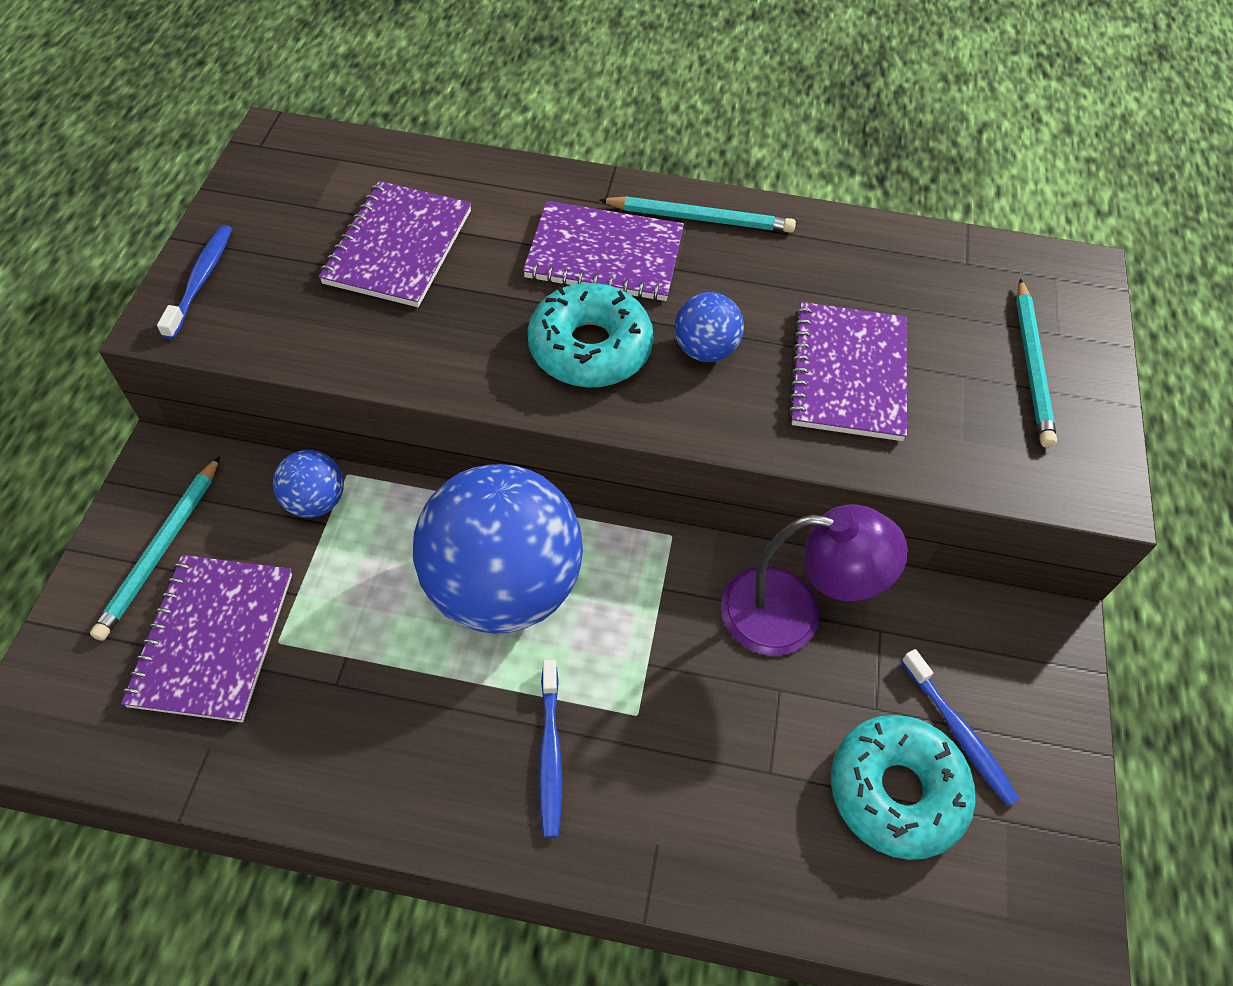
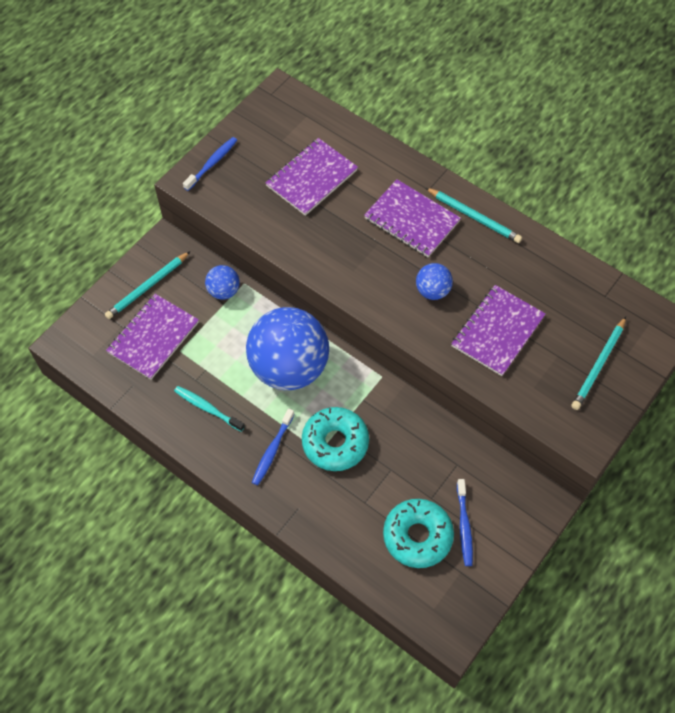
camera: 30 degrees right, 5 degrees up
turquoise donut [528,283,654,388] -> turquoise donut moved to [302,407,369,471]
purple lamp [721,504,908,655] -> none
none -> turquoise toothbrush [174,386,245,432]

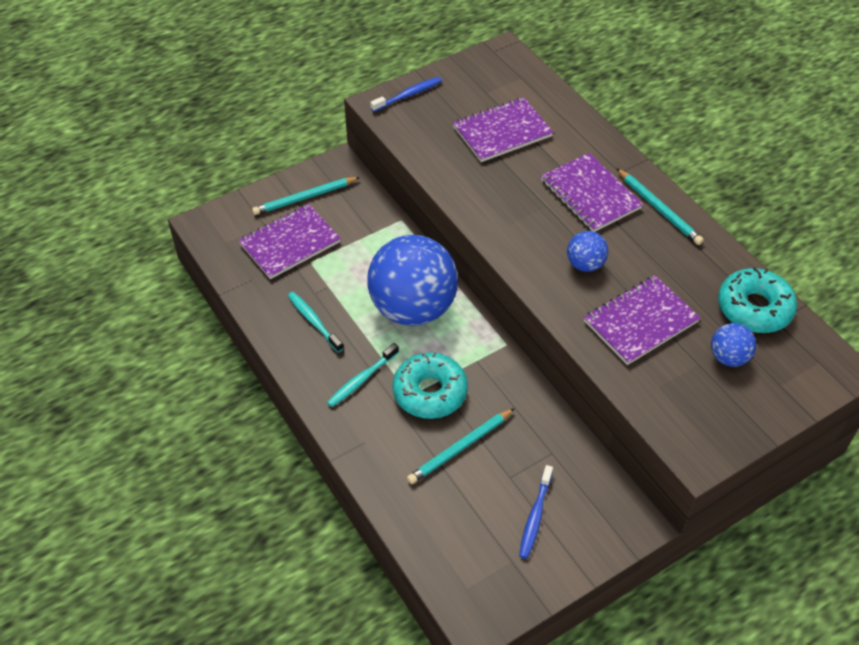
camera: 20 degrees right, 10 degrees down
blue ball [205,265,240,300] -> blue ball moved to [711,323,756,367]
blue toothbrush [252,408,295,485] -> turquoise toothbrush [327,343,399,407]
turquoise donut [383,499,454,568] -> turquoise donut moved to [718,267,797,333]
turquoise pencil [571,317,626,410] -> turquoise pencil moved to [407,408,515,484]

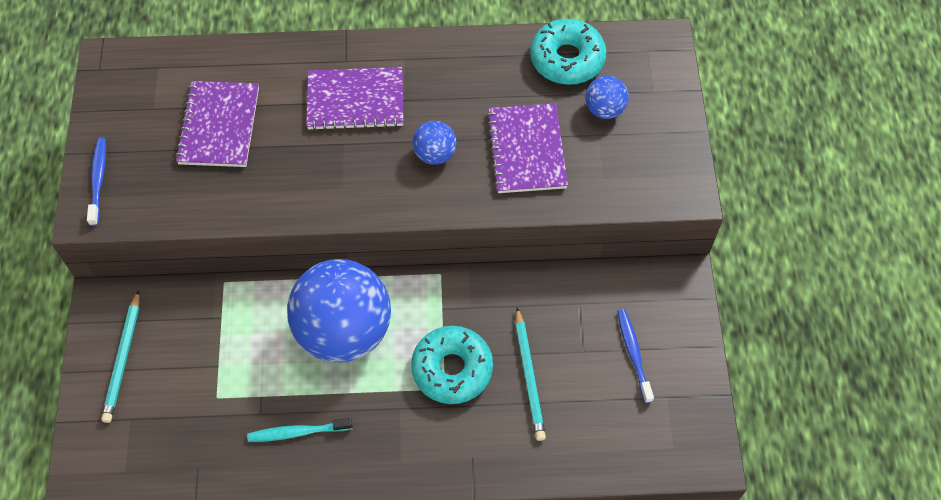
camera: 60 degrees left, 10 degrees up
purple notebook [238,204,341,279] -> none
turquoise toothbrush [327,343,399,407] -> none
blue toothbrush [519,465,553,559] -> blue toothbrush turned 150 degrees counterclockwise [617,309,654,403]
turquoise pencil [616,168,704,245] -> none

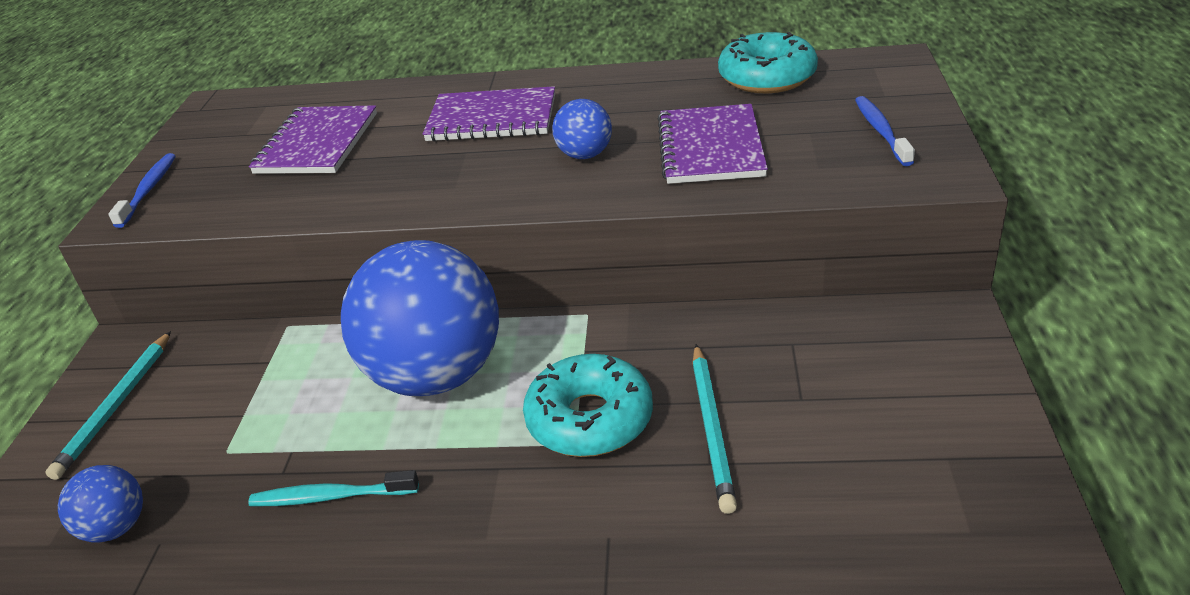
camera: 10 degrees right, 25 degrees down
blue ball [586,76,629,119] -> blue ball moved to [58,465,143,543]
blue toothbrush [617,309,654,403] -> blue toothbrush moved to [855,96,915,166]

